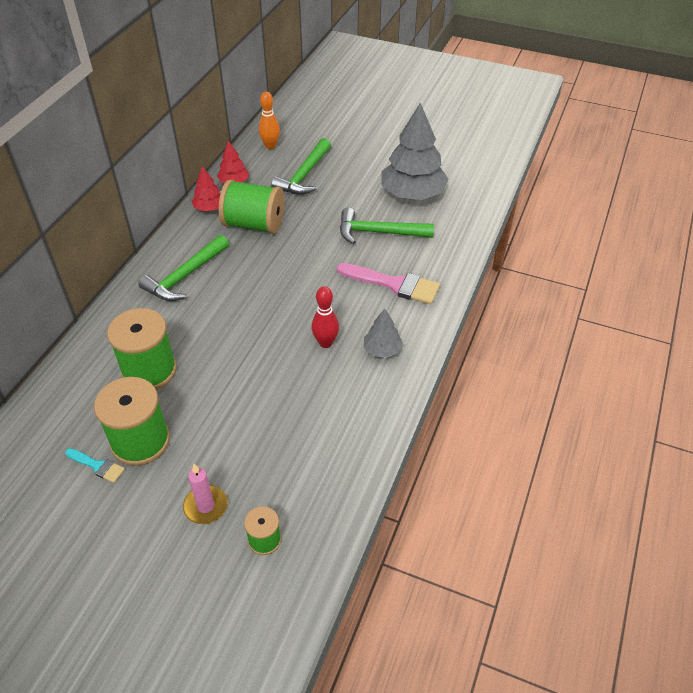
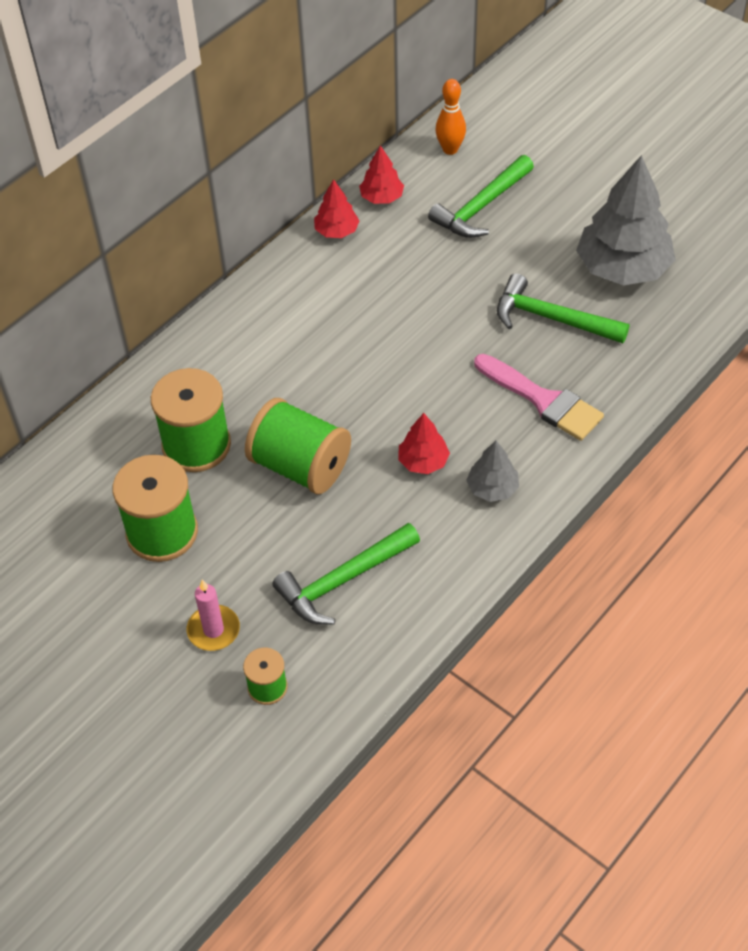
camera: 20 degrees right, 5 degrees up
turquoise brush [65,448,125,483] -> none
green hammer [138,235,229,301] -> green hammer moved to [272,523,420,625]
green spool [219,179,284,234] -> green spool moved to [245,398,351,495]
red bowling pin [312,286,339,348] -> red tree [398,413,450,474]

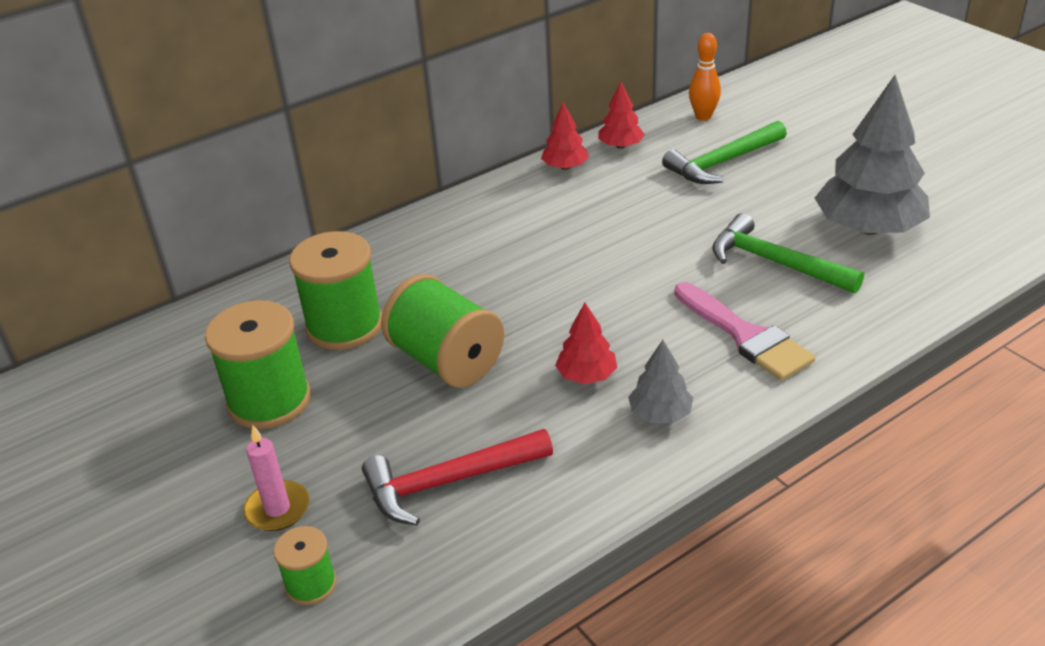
camera: 15 degrees right, 15 degrees down
green hammer [272,523,420,625] -> red hammer [362,429,553,526]

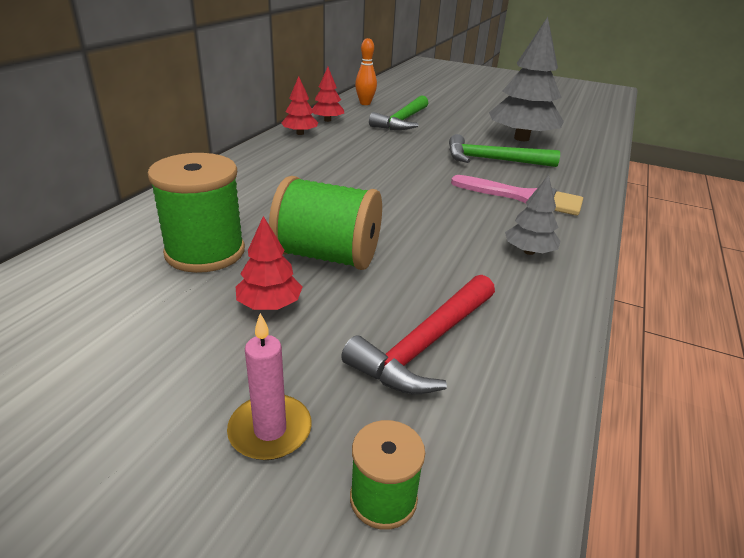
camera: 35 degrees left, 5 degrees down
green spool [205,300,311,429] -> none
red tree [555,303,617,384] -> red tree moved to [236,216,302,310]

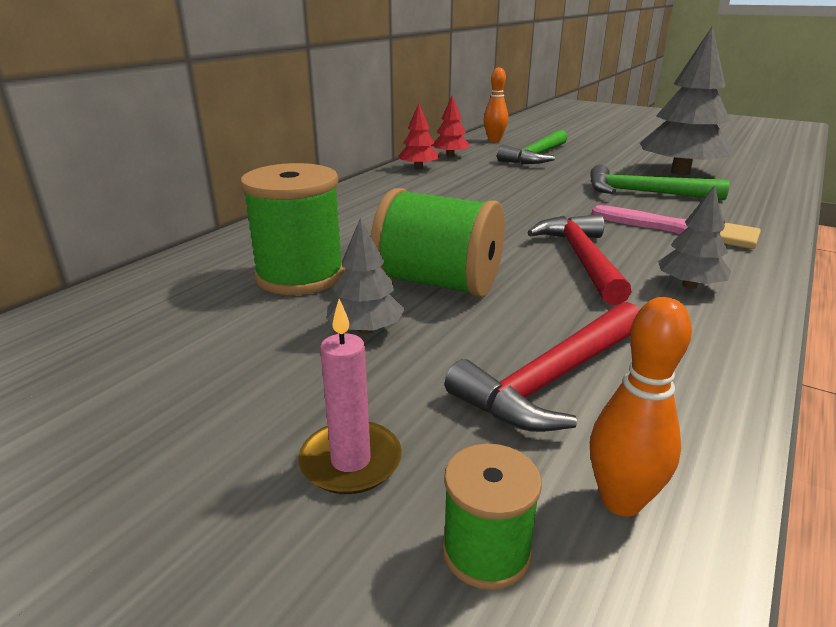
camera: 10 degrees right, 5 degrees down
red tree [236,216,302,310] -> grey tree [327,218,405,334]
none -> red hammer [527,214,632,305]
none -> orange bowling pin [590,297,692,516]

